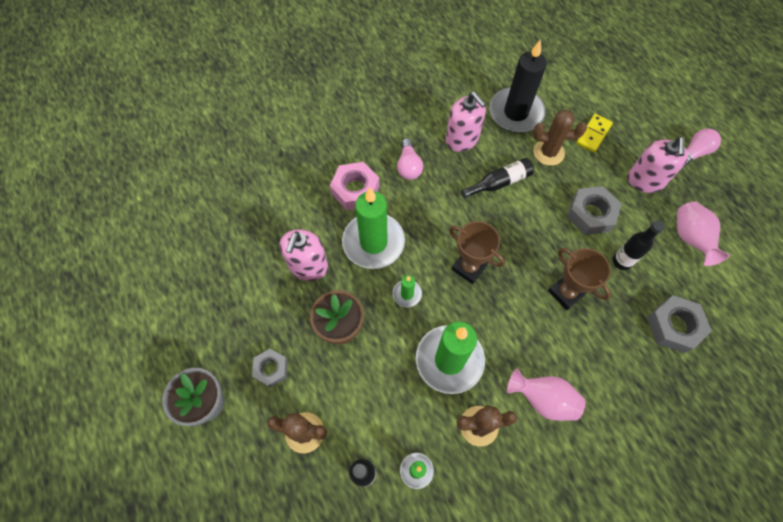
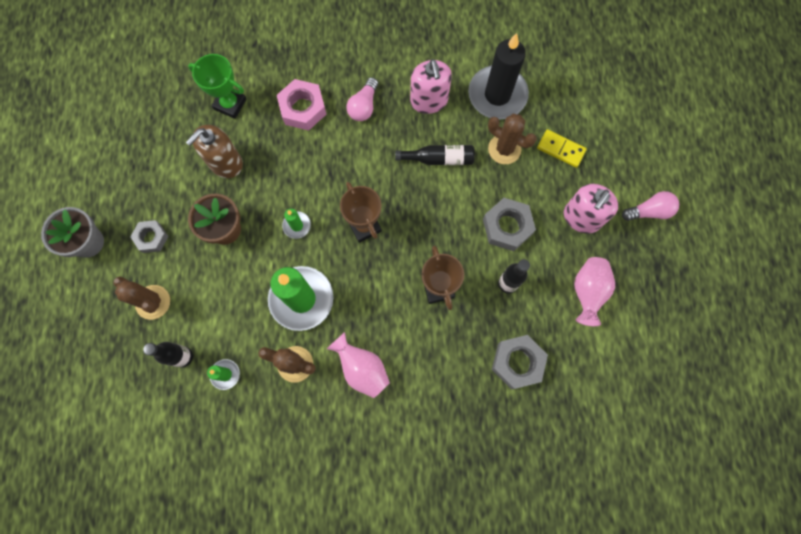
camera: 25 degrees right, 10 degrees up
pink soap dispenser [280,229,328,281] -> brown soap dispenser [186,125,243,178]
green candle [342,187,405,269] -> none
yellow domino [576,114,613,153] -> yellow domino turned 60 degrees clockwise [537,129,587,168]
none -> green trophy [188,54,247,119]

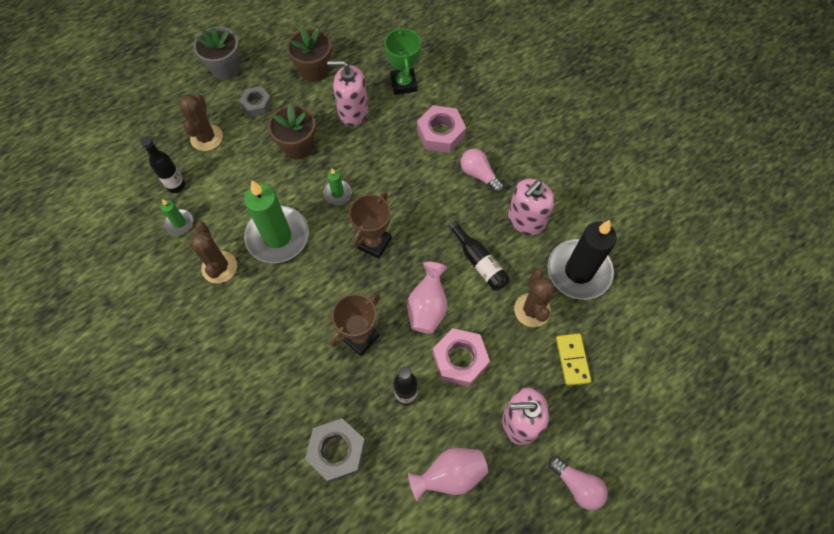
camera: 55 degrees right, 10 degrees down
brown soap dispenser [186,125,243,178] -> pink soap dispenser [327,61,368,126]
pink vase [327,332,390,398] -> pink vase moved to [407,262,447,333]
pink light bulb [346,77,378,121] -> pink light bulb turned 60 degrees clockwise [460,148,504,193]
grey nut [483,198,536,251] -> pink nut [433,328,490,387]
none -> brown flower pot [287,27,332,82]

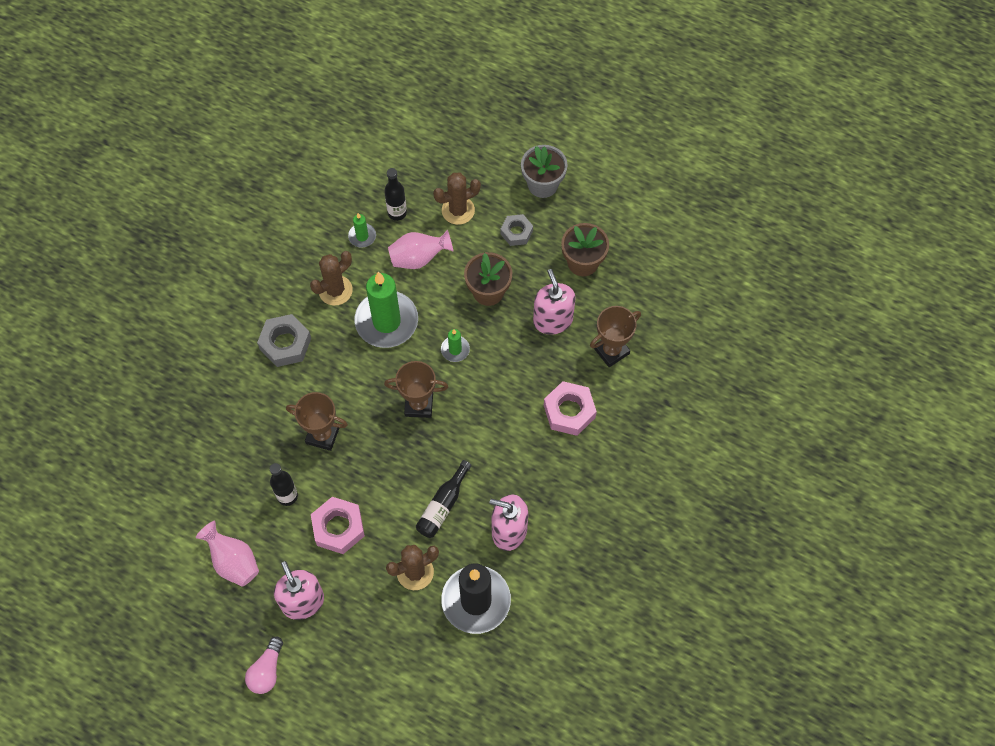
camera: 65 degrees right, 0 degrees up
grey nut [305,418,366,482] -> grey nut moved to [257,314,311,367]
green trophy [384,27,421,95] -> brown trophy [590,306,641,367]
pink vase [407,262,447,333] -> pink vase moved to [388,229,454,269]
pink light bulb [460,148,504,193] -> none
yellow domino [556,333,591,386] -> none

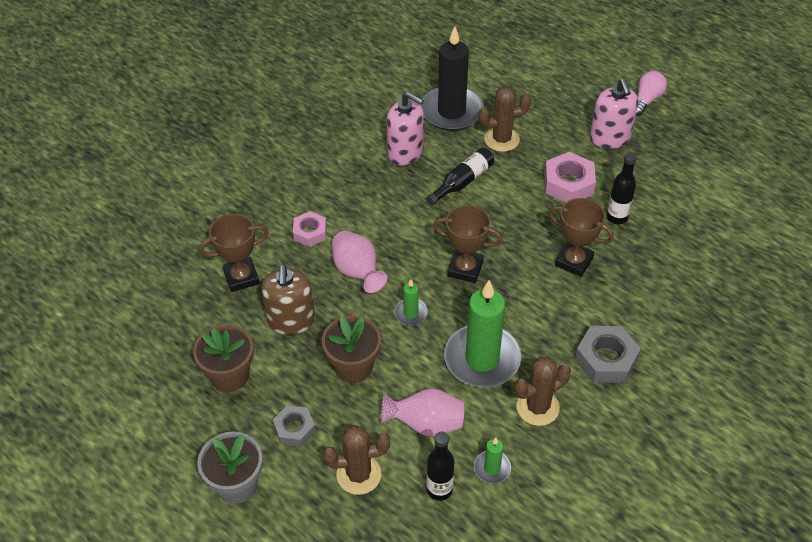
camera: 165 degrees left, 15 degrees down
pink vase [196,521,259,587] -> pink vase moved to [332,231,387,293]
pink soap dispenser [533,269,576,335] -> brown soap dispenser [261,265,315,335]
pink nut [544,381,597,436] -> pink nut [293,211,327,247], size x0.65

